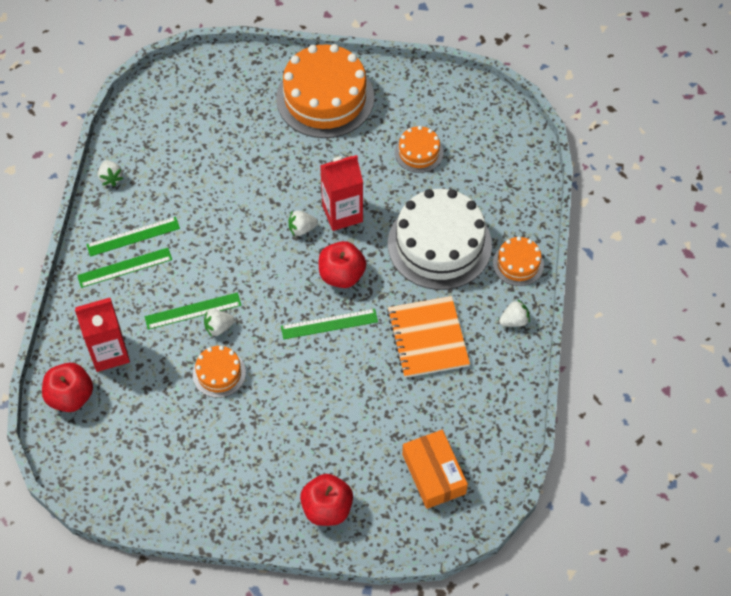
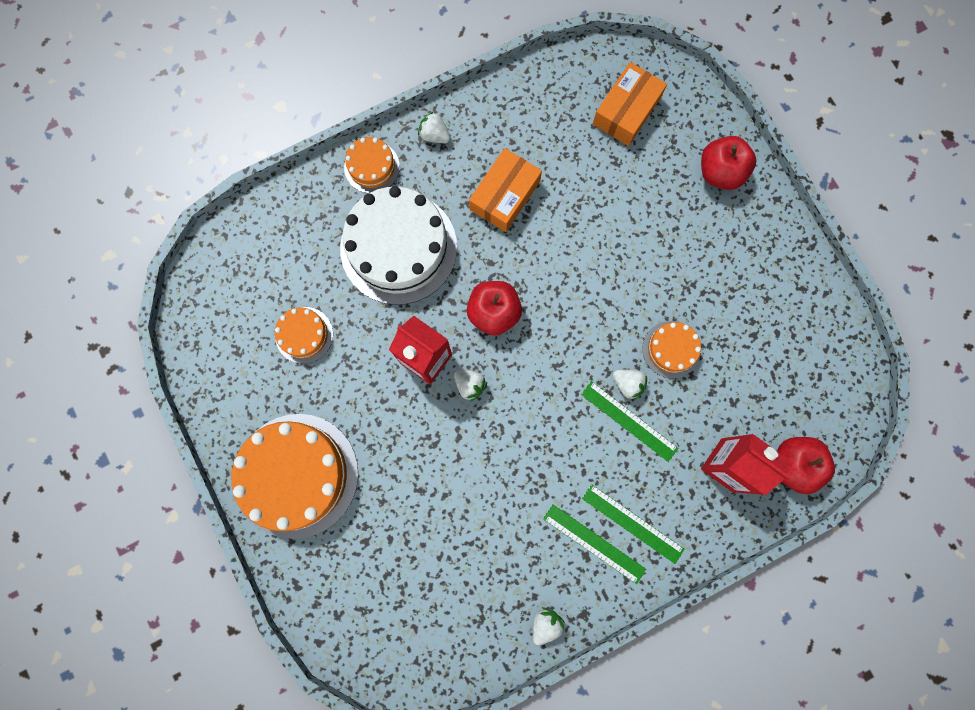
camera: 125 degrees left, 20 degrees up
green ruler [281,309,378,339] -> none
orange notebook [387,296,470,378] -> orange box [469,148,542,232]

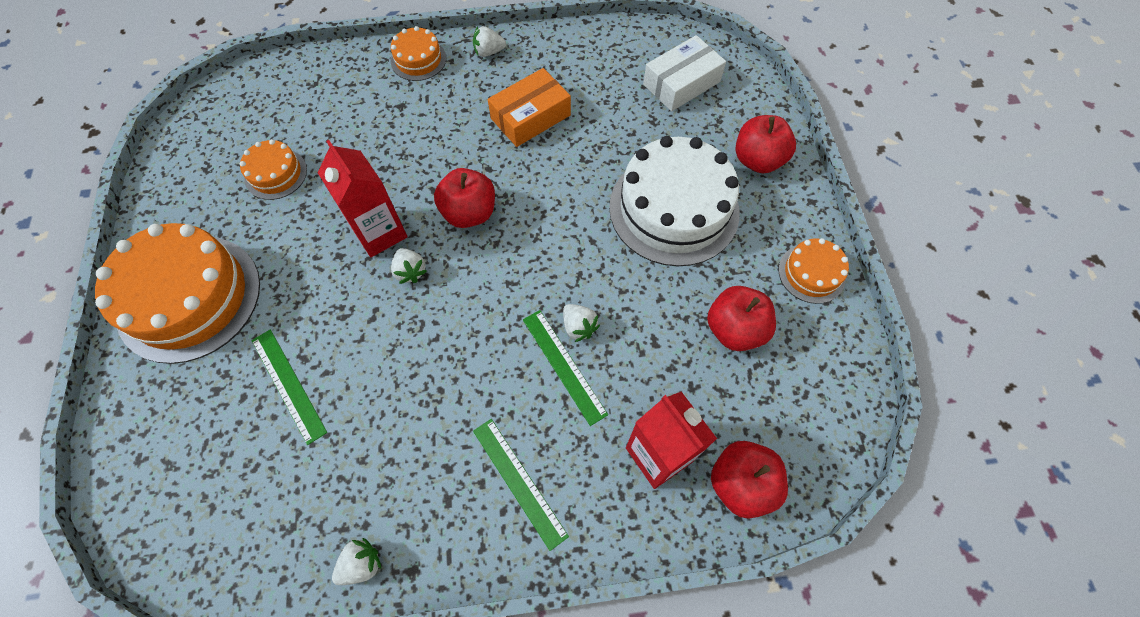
camera: 20 degrees right, 15 degrees down
white cake [340,186,457,305] -> white cake moved to [609,136,740,266]
white strawberry [418,111,450,143] -> white strawberry turned 60 degrees counterclockwise [473,26,506,57]
green ruler [543,505,646,584] -> green ruler moved to [251,330,327,445]
orange box [593,62,667,146] -> white box [643,35,726,111]
orange cake [642,321,701,378] -> orange cake moved to [779,238,849,304]
none -> red apple [707,286,776,351]

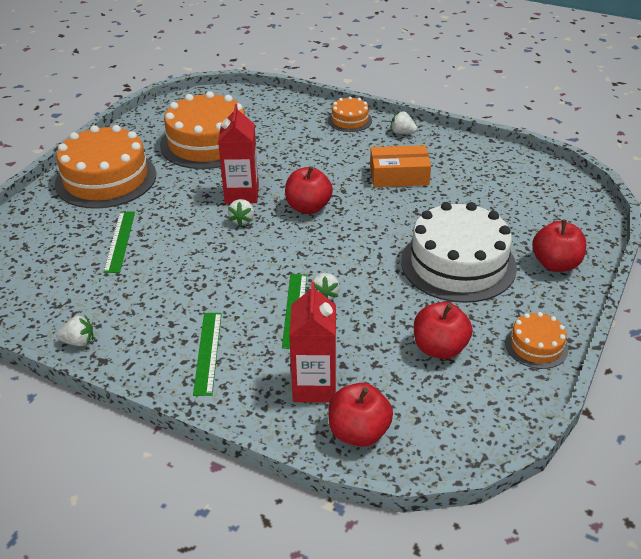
camera: 35 degrees right, 25 degrees down
orange cake [240,139,307,200] -> orange cake [160,91,245,169], size x2.06
white box [643,35,726,111] -> none

